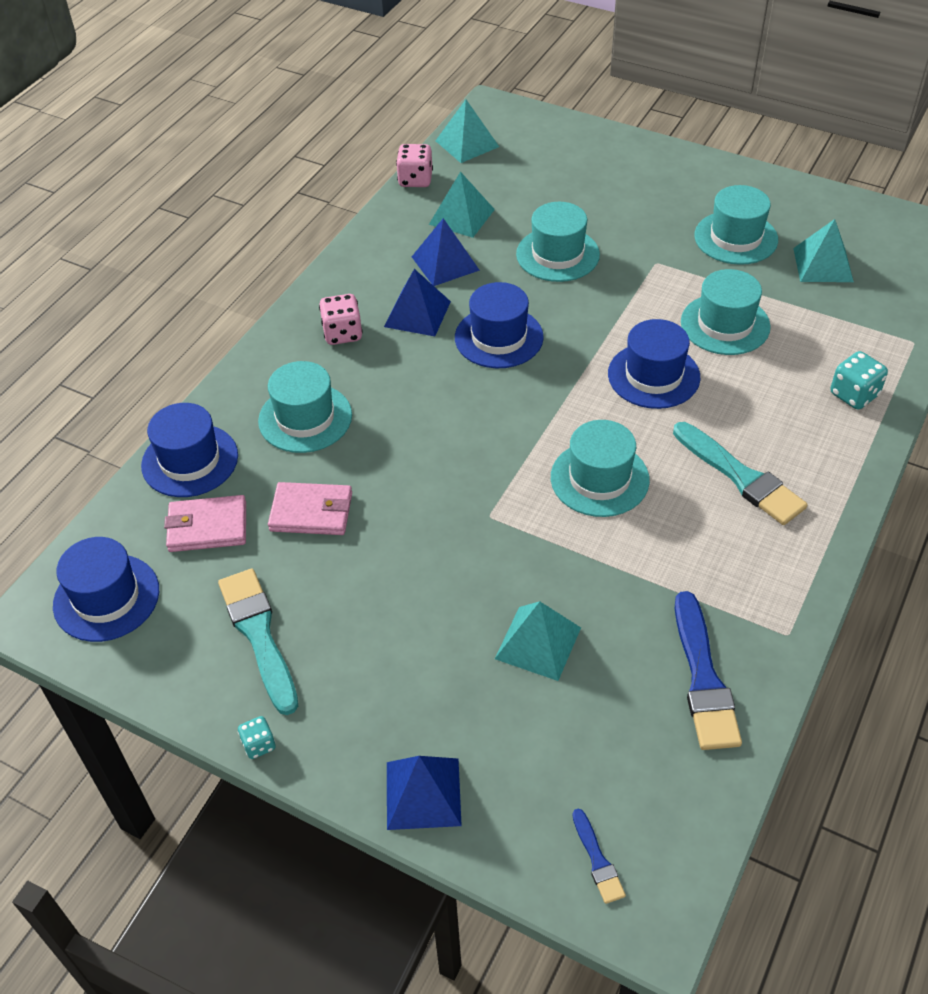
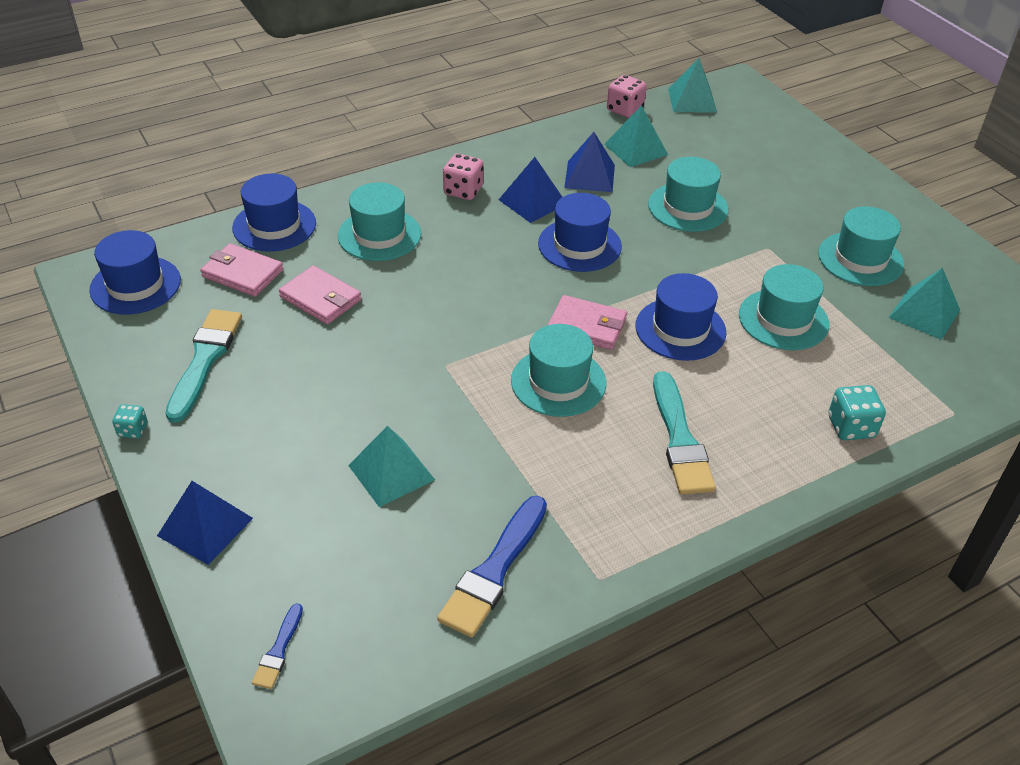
camera: 30 degrees right, 5 degrees down
none -> pink wallet [548,295,627,350]

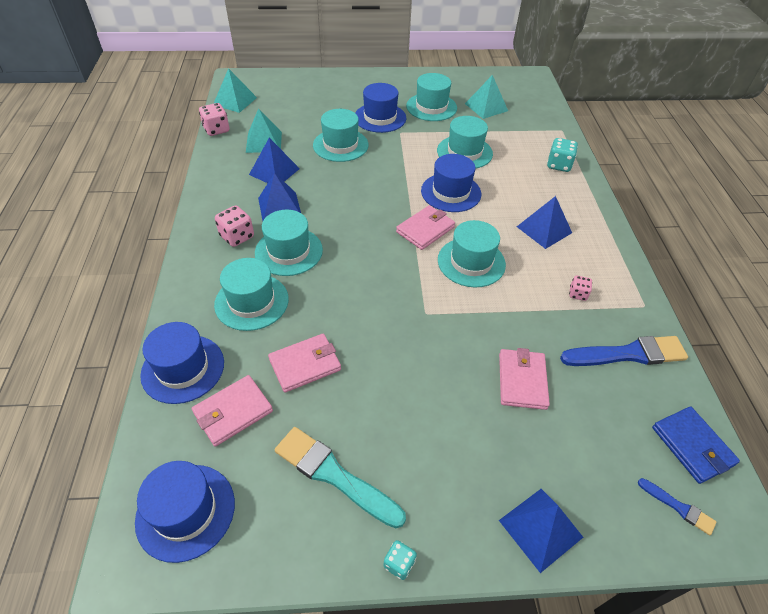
camera: 65 degrees left, 5 degrees up
turquoise pyramid [348,426,435,507] -> pink wallet [499,348,550,410]
blue brush [437,496,547,638] -> blue brush turned 60 degrees counterclockwise [560,336,688,366]
blue hat [538,193,622,272] -> blue hat moved to [355,83,406,133]
turquoise brush [653,371,716,495] -> blue pyramid [517,196,572,249]
none -> turquoise hat [255,210,323,276]
none -> pink dice [569,276,592,301]
none -> blue wallet [652,406,740,484]

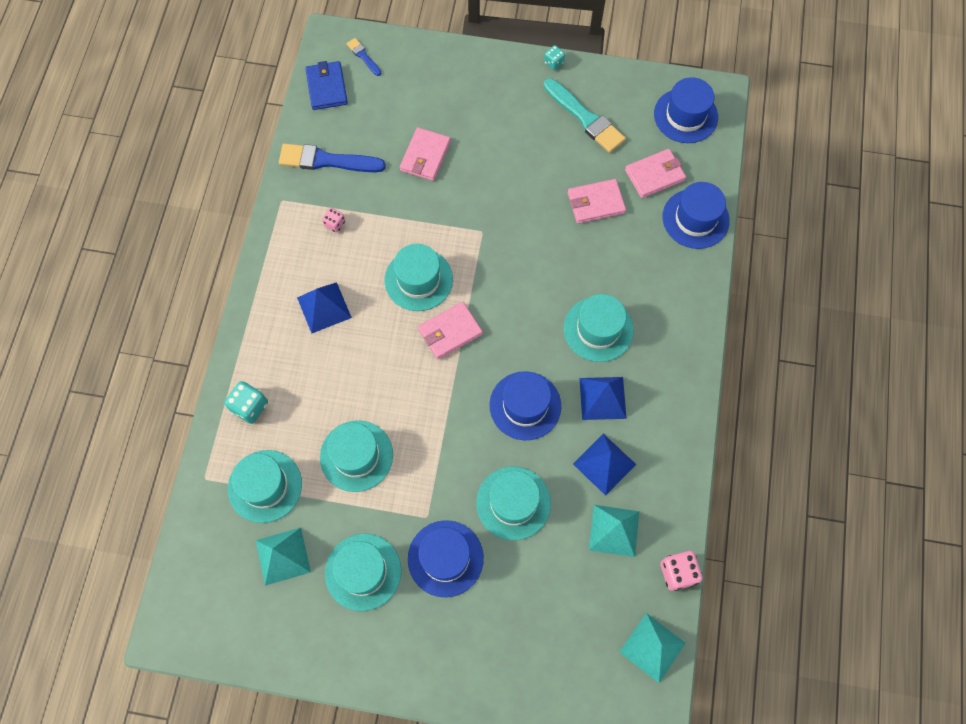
camera: 165 degrees left, 20 degrees up
turquoise hat [214,258,289,331] -> turquoise hat moved to [228,450,302,523]
pink dice [215,206,254,247] -> none
blue hat [421,154,481,212] -> blue hat moved to [489,372,561,440]
blue pyramid [499,489,583,573] -> none

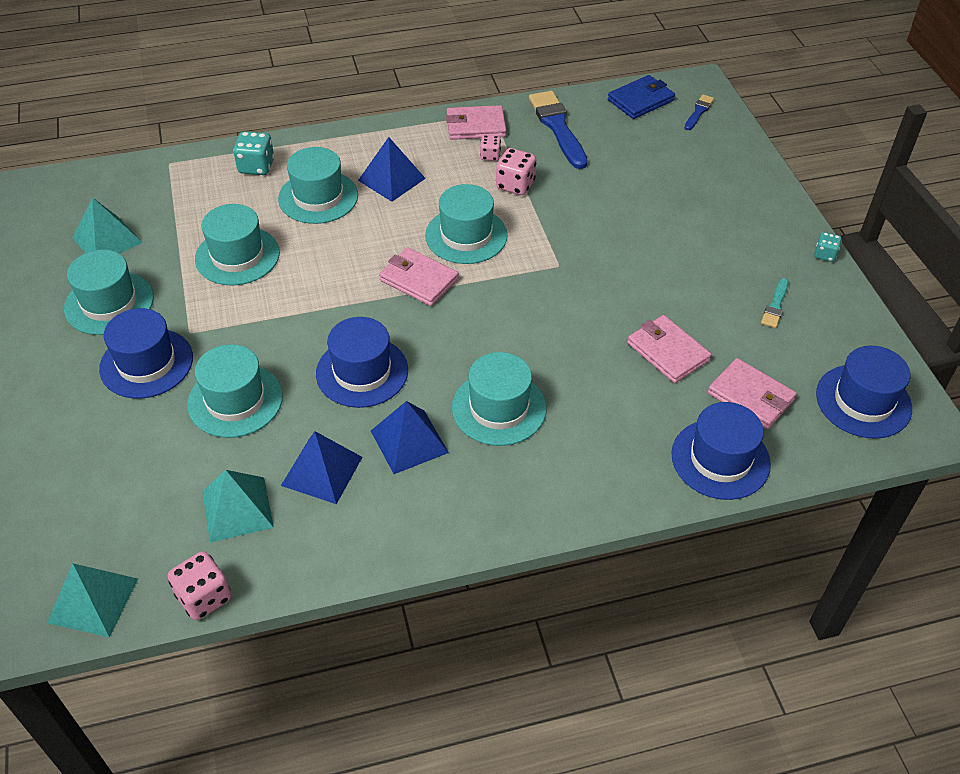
camera: 65 degrees right, 20 degrees down
turquoise hat [228,450,302,523] -> turquoise hat moved to [278,147,358,224]
pink wallet [400,127,451,181] -> pink wallet moved to [446,105,506,140]
turquoise brush [544,78,626,153] -> turquoise brush [761,278,788,328], size x0.50
none -> pink dice [496,148,536,195]

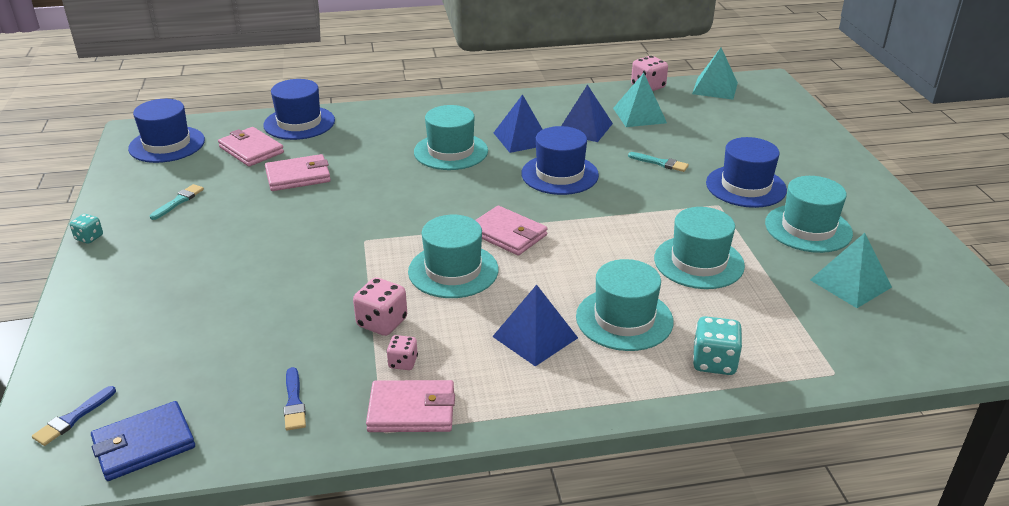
camera: 175 degrees left, 15 degrees down
turquoise hat [187,344,283,438] -> turquoise brush [628,152,689,172]
blue brush [529,91,588,169] -> blue brush [284,367,306,430], size x0.50
pink wallet [627,315,711,383] -> pink wallet turned 75 degrees counterclockwise [265,154,331,191]

